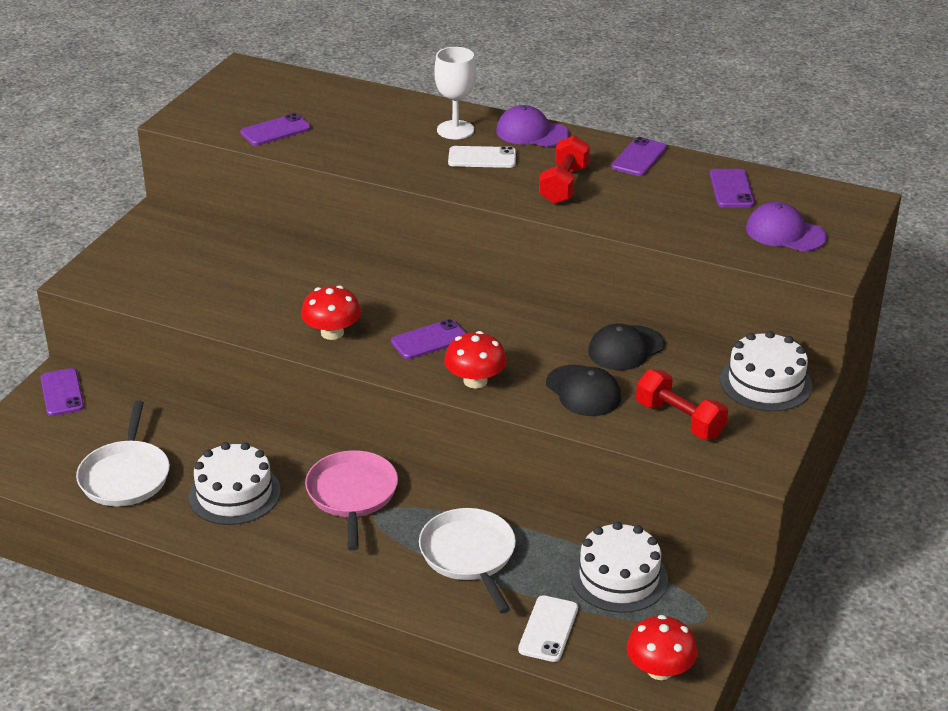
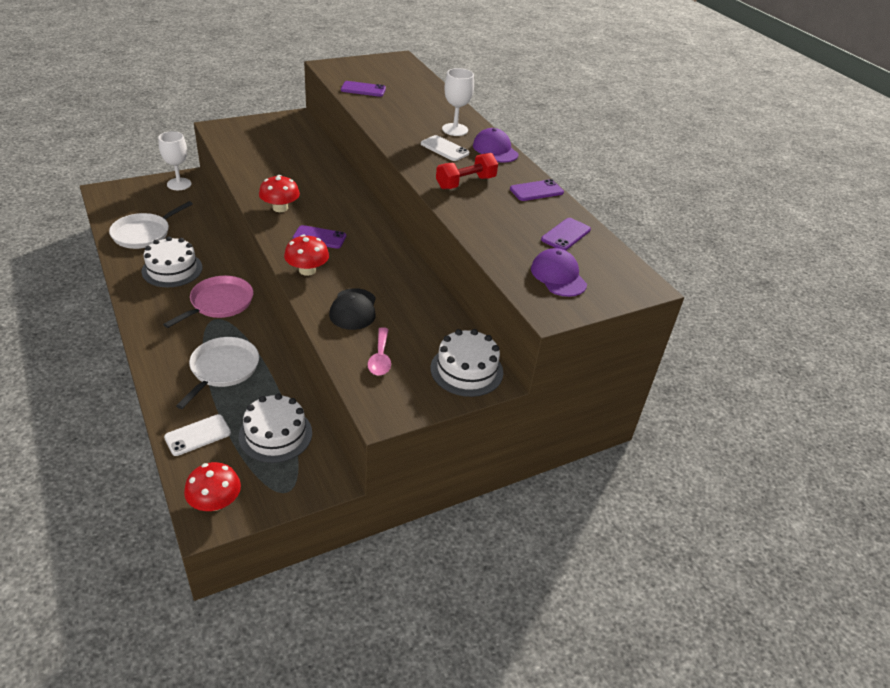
camera: 35 degrees right, 5 degrees up
purple phone [40,368,84,416] -> white goblet [158,131,191,190]
black cap [588,323,665,370] -> none
red dumbbell [636,369,728,439] -> pink spoon [368,327,391,376]

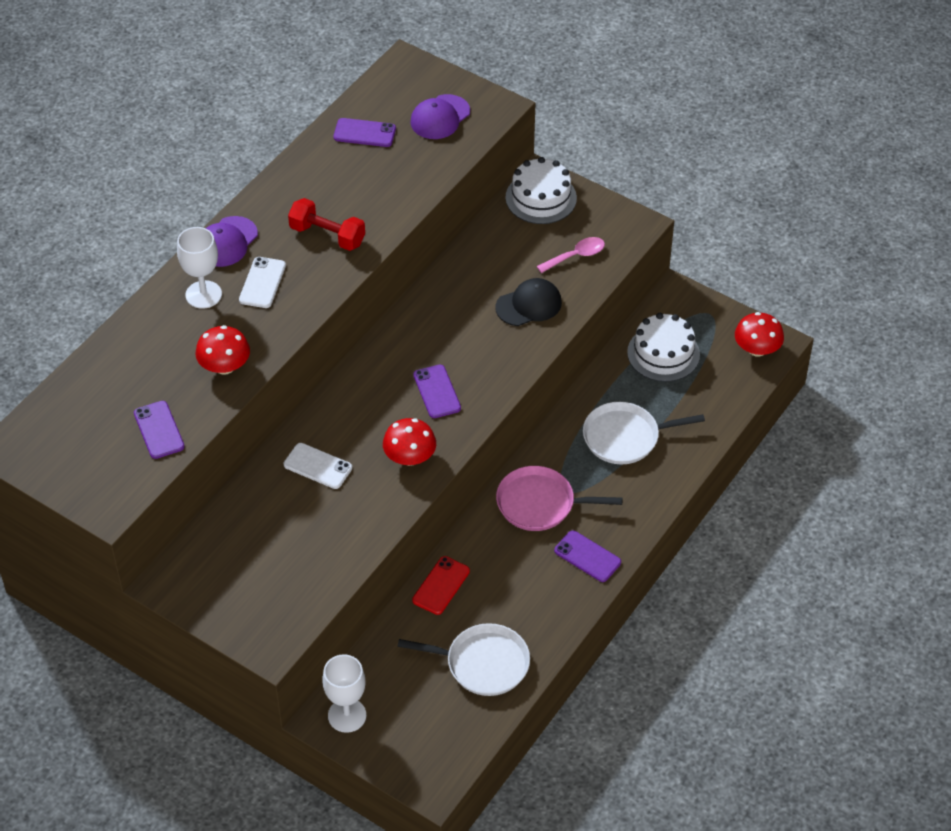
camera: 115 degrees left, 10 degrees up
white cake [141,236,202,287] -> none
white phone [164,414,231,456] -> white phone moved to [284,443,352,489]
red mushroom [284,235,329,276] -> red mushroom moved to [195,325,250,375]
purple phone [510,179,564,201] -> purple phone moved to [554,530,621,582]
none -> red phone [412,556,470,615]

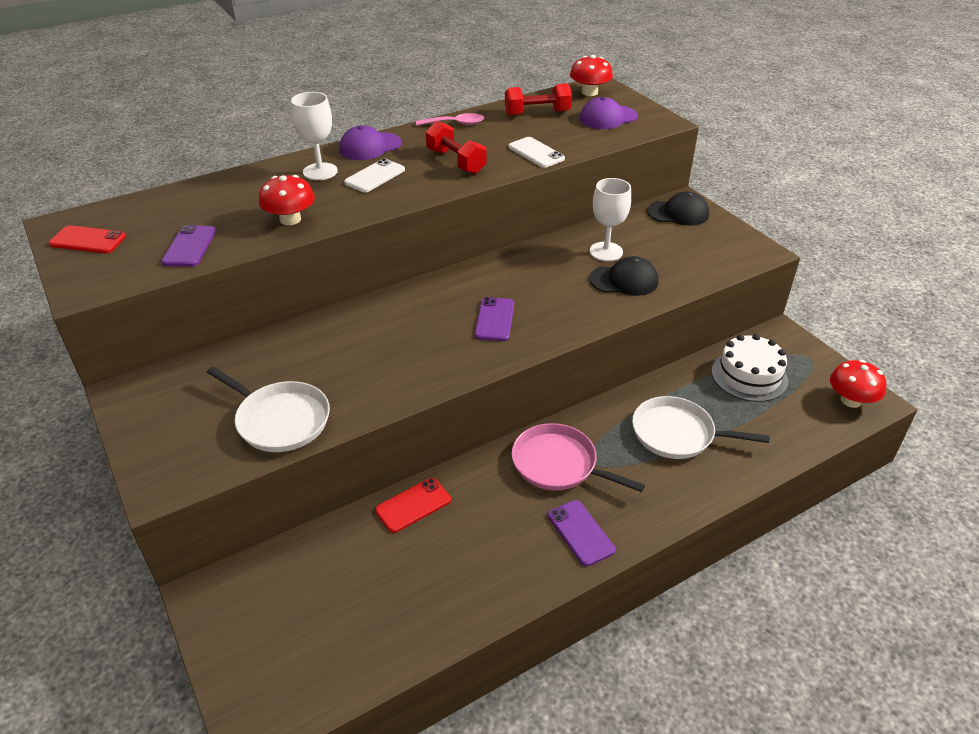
camera: 25 degrees right, 10 degrees down
white phone [284,443,352,489] -> white phone moved to [509,137,565,168]
white goblet [322,654,366,733] -> white goblet moved to [590,178,631,261]
purple phone [334,118,396,147] -> red dumbbell [505,83,572,116]
red mushroom [383,418,436,466] -> red mushroom moved to [570,55,613,96]
white pan [398,623,530,696] -> white pan moved to [207,366,330,452]
white cake [505,157,577,224] -> black cap [647,191,709,226]
pink spoon [537,237,605,273] -> pink spoon moved to [416,113,484,126]
none -> red phone [49,225,126,254]

